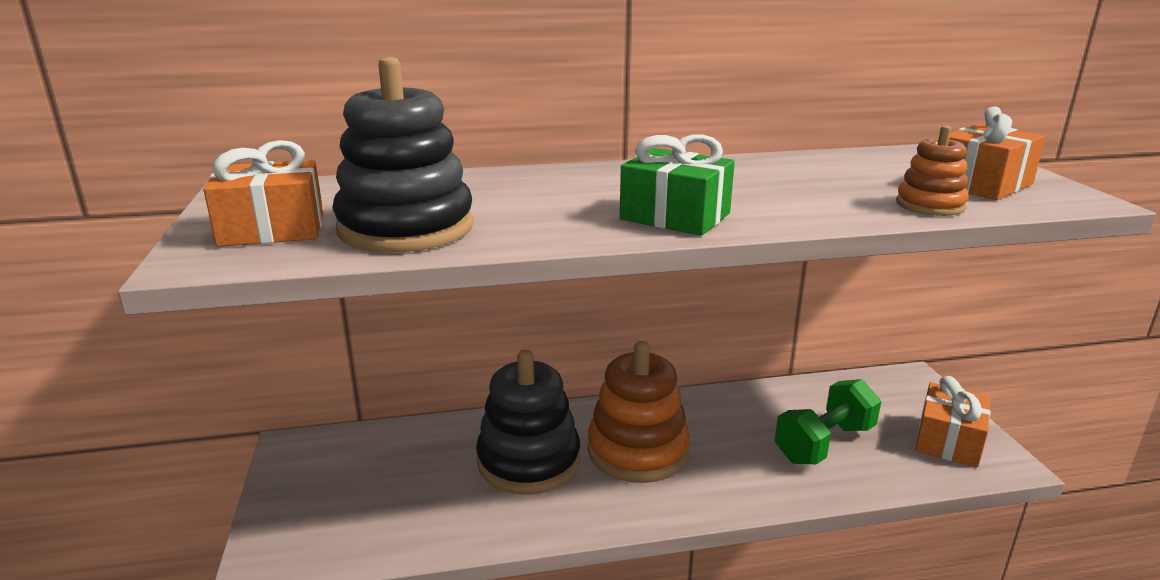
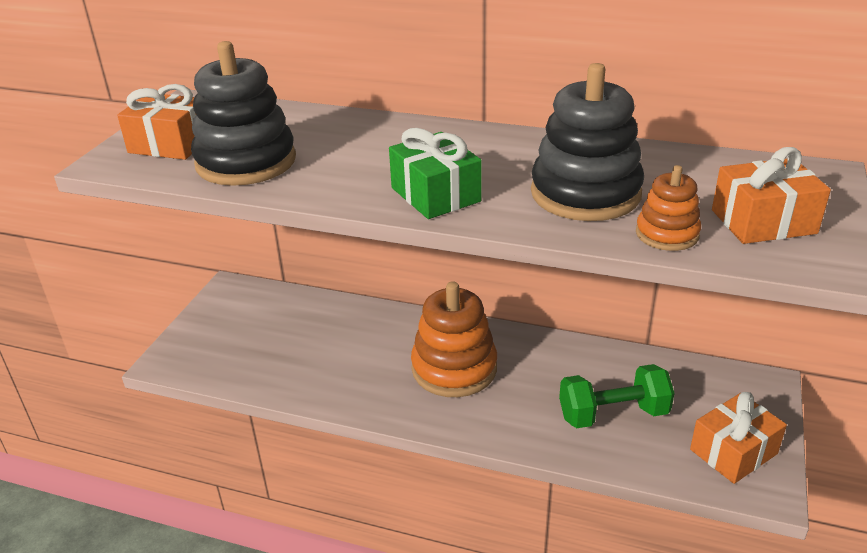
camera: 30 degrees right, 10 degrees up
black stacking toy [476,350,580,494] -> black stacking toy moved to [531,63,644,221]

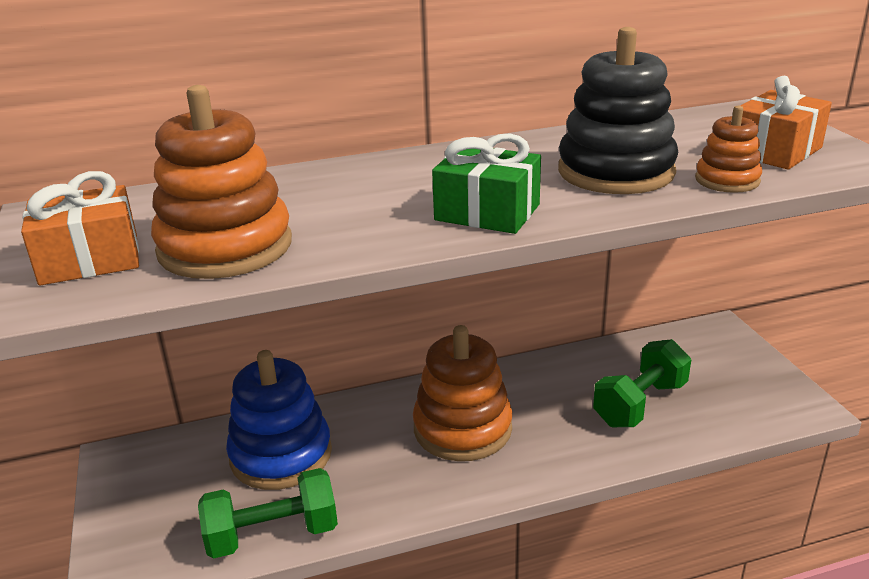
camera: 35 degrees left, 5 degrees down
black stacking toy [191,41,296,186] -> orange stacking toy [151,85,292,279]
orange gift [690,392,787,484] -> none
none -> green dumbbell [198,468,338,559]
none -> blue stacking toy [226,350,332,490]

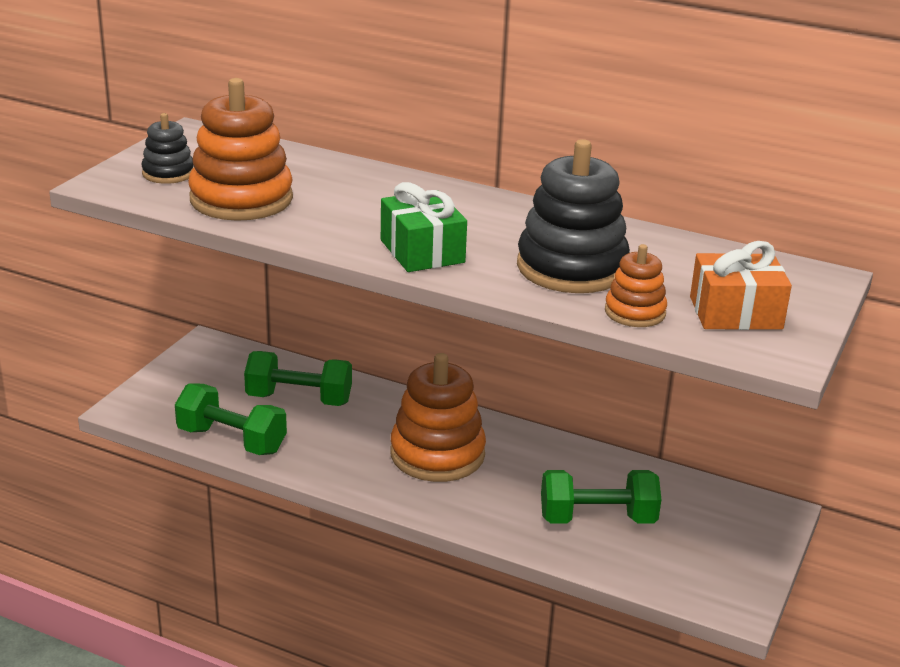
camera: 40 degrees right, 0 degrees up
orange gift [21,171,139,285] -> black stacking toy [141,113,194,184]
blue stacking toy [226,350,332,490] -> green dumbbell [244,351,352,406]

